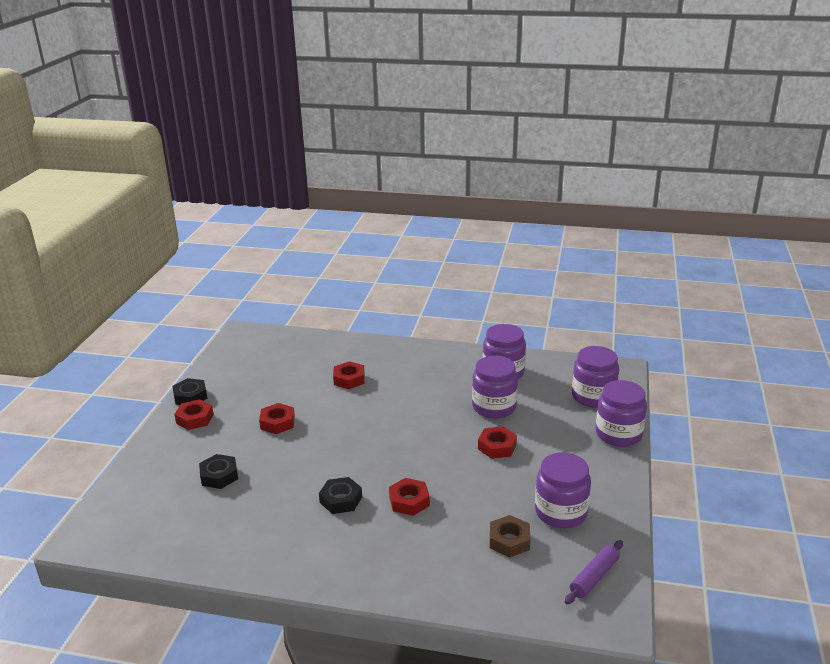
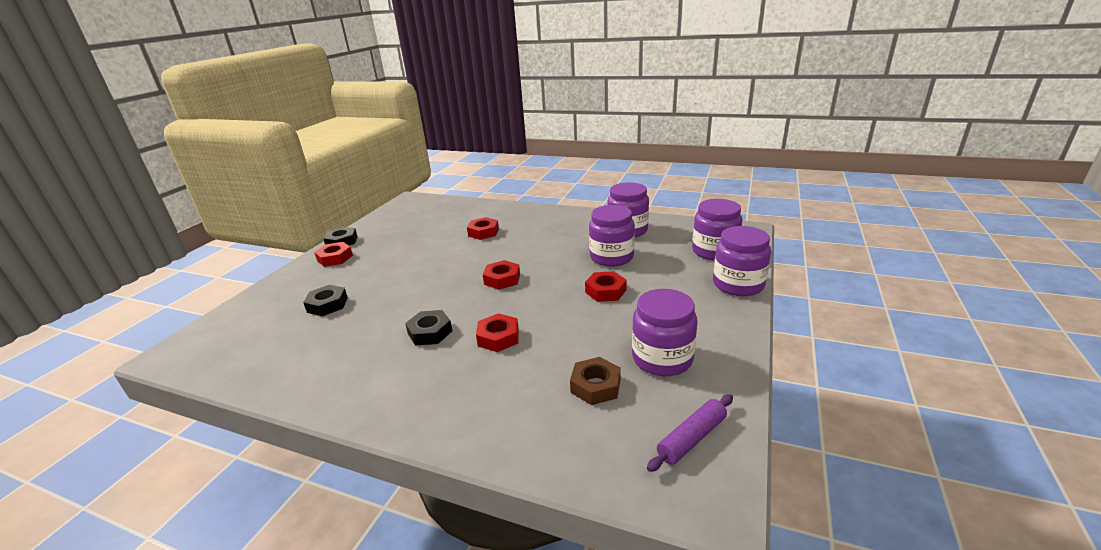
camera: 10 degrees right, 0 degrees up
red nut [259,403,295,434] -> red nut moved to [483,260,520,290]

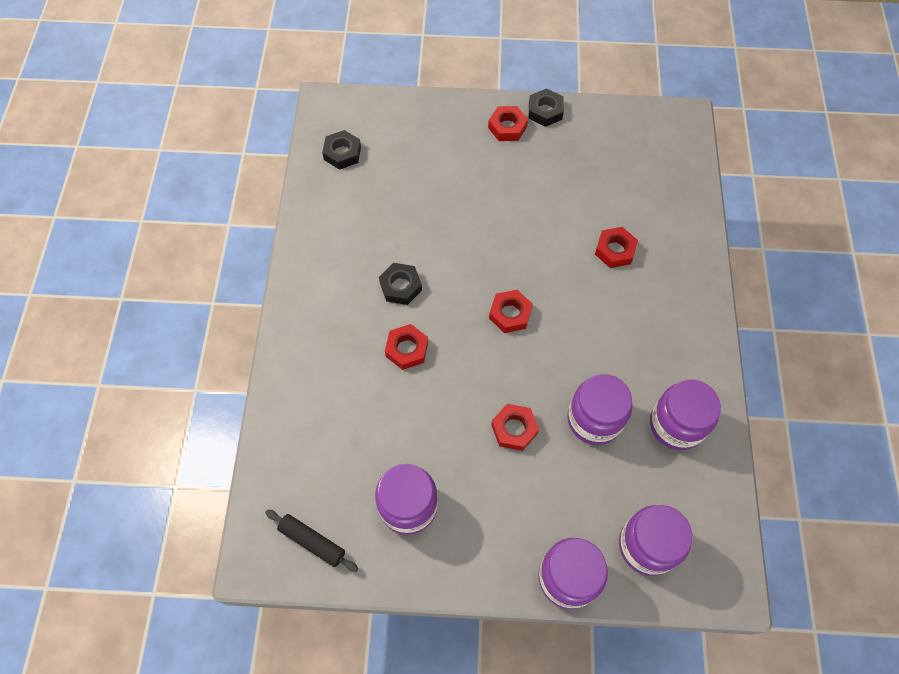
camera: 70 degrees right, 35 degrees up
black nut [303,285,348,316] -> black nut moved to [322,130,361,170]
brown nut [570,357,621,405] -> none
purple rolling pin [647,394,733,472] -> black rolling pin [265,510,358,572]

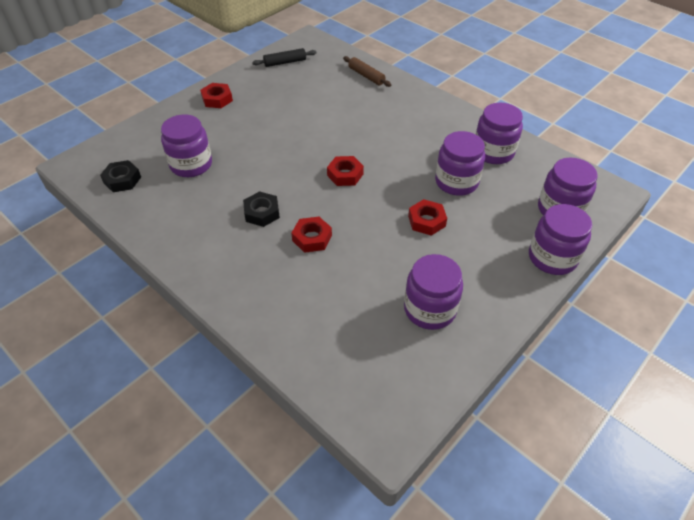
camera: 50 degrees left, 15 degrees down
black rolling pin [265,510,358,572] -> black rolling pin moved to [252,48,317,67]
black nut [529,88,564,127] -> none
red nut [595,227,638,268] -> none
none -> purple jar [161,115,212,177]
none -> brown rolling pin [343,56,391,87]

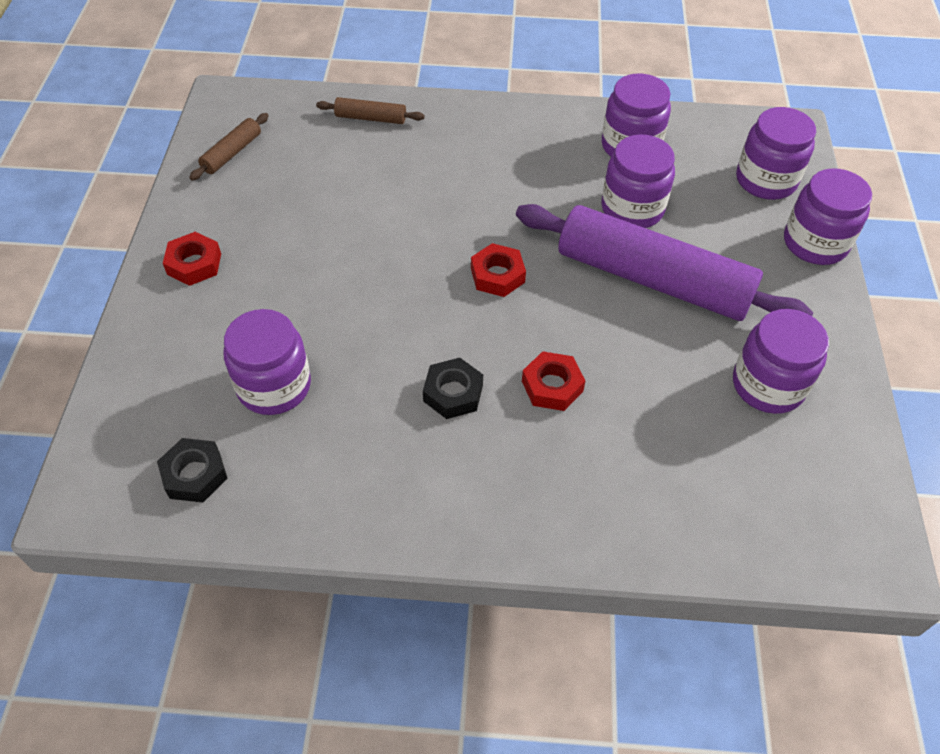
camera: 40 degrees left, 5 degrees up
black rolling pin [252,48,317,67] -> brown rolling pin [189,113,269,181]
red nut [408,199,447,236] -> purple rolling pin [516,204,813,321]

